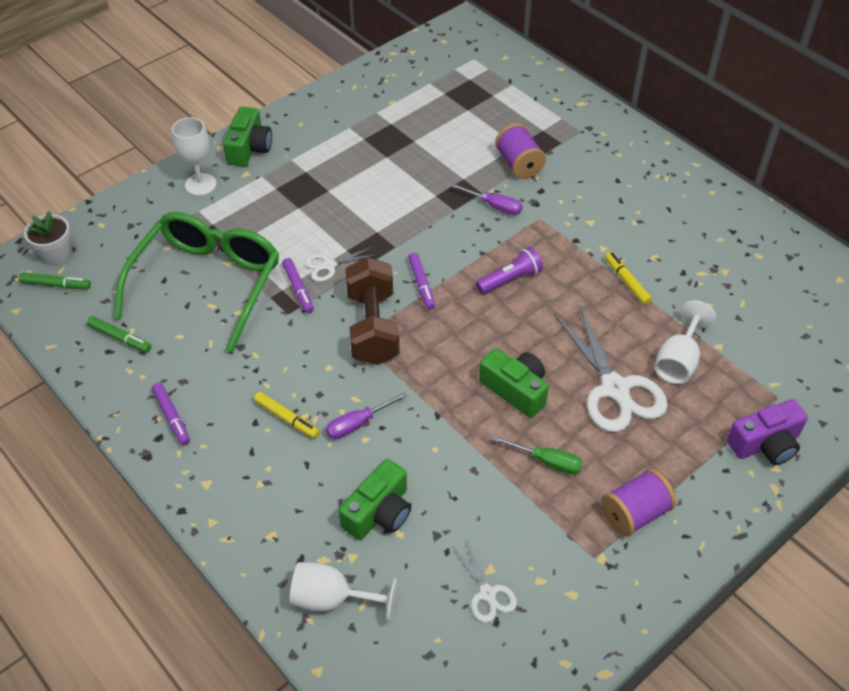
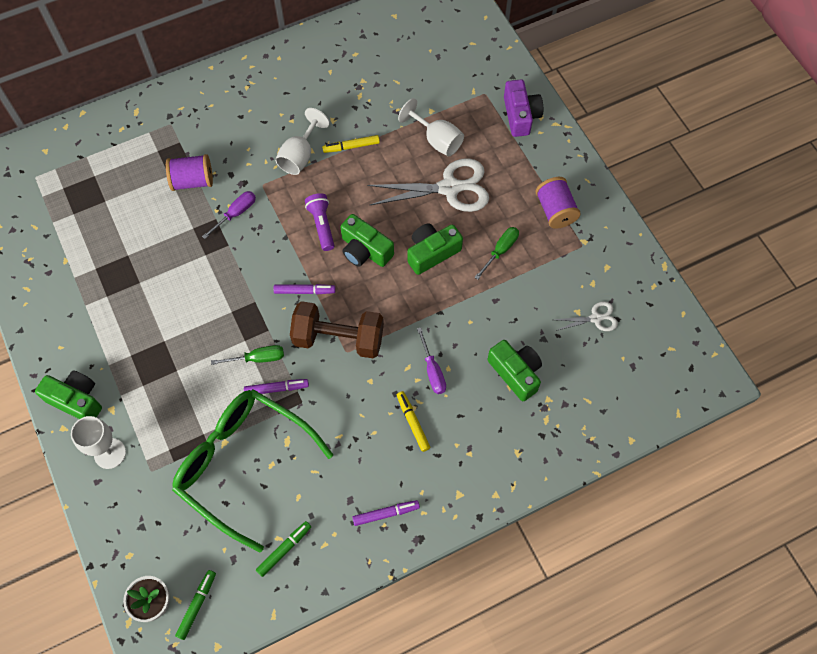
camera: 75 degrees left, 15 degrees up
yellow marker [254,392,320,439] -> yellow marker turned 75 degrees counterclockwise [397,391,430,452]
white goblet [290,562,397,622] -> white goblet moved to [275,108,330,175]
white scissors [305,247,378,282] -> green screwdriver [211,345,284,365]
none -> green camera [340,214,394,267]

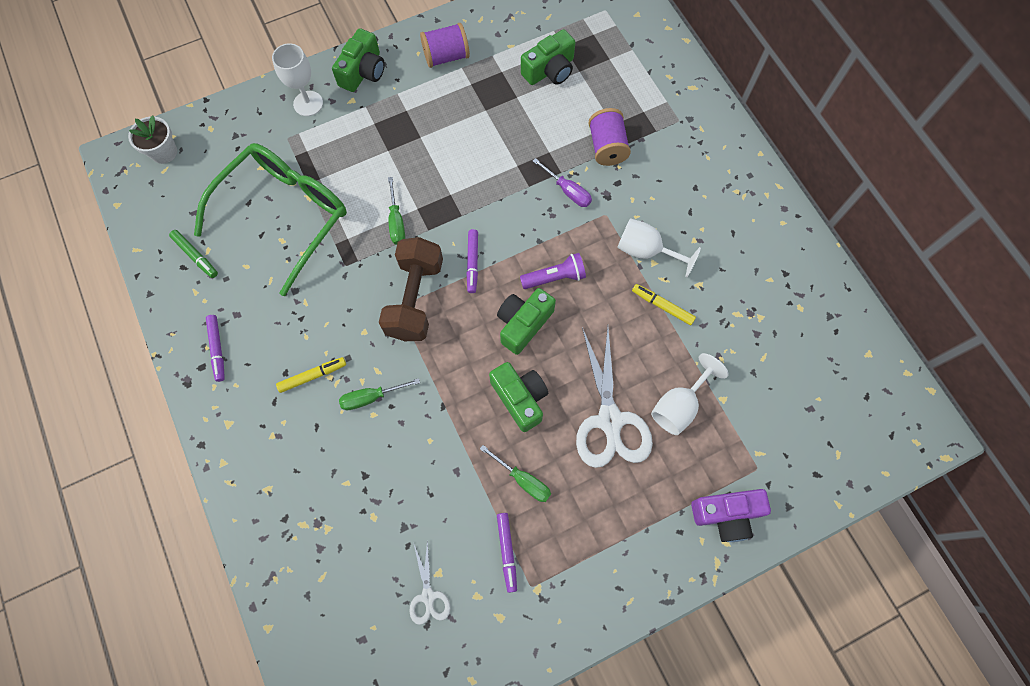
camera: 90 degrees right, 5 degrees up
green marker [175,570,216,640] -> none
purple marker [244,379,309,394] -> purple marker moved to [497,513,517,593]
yellow marker [322,135,380,153] -> yellow marker turned 45 degrees counterclockwise [632,284,696,325]
purple screwdriver [417,328,446,394] -> green screwdriver [339,378,420,410]
green camera [487,340,542,401] -> green camera moved to [521,29,575,85]
purple spool [536,177,581,229] -> purple spool moved to [420,23,470,68]

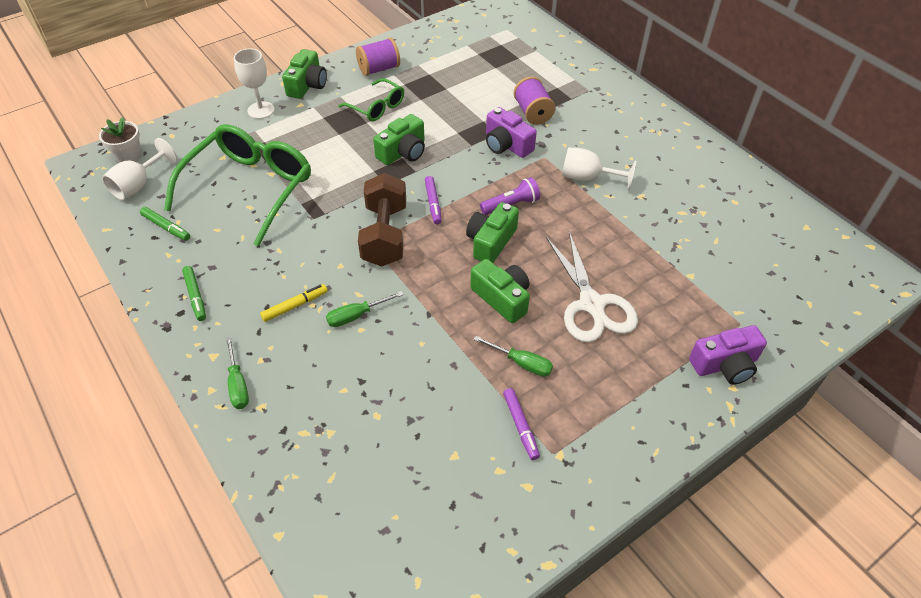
camera: 10 degrees left, 20 degrees down
purple marker [206,315,225,382] -> green marker [182,266,206,321]
green screwdriver [388,177,405,245] -> green screwdriver moved to [226,336,249,409]
white scissors [409,540,451,625] -> none
green camera [521,29,575,85] -> green camera moved to [373,114,425,165]
purple screwdriver [533,158,592,207] -> purple camera [486,107,537,158]
yellow marker [632,284,696,325] -> none
white goblet [651,353,729,435] -> white goblet moved to [102,138,177,200]
none -> green glasses [338,78,404,121]

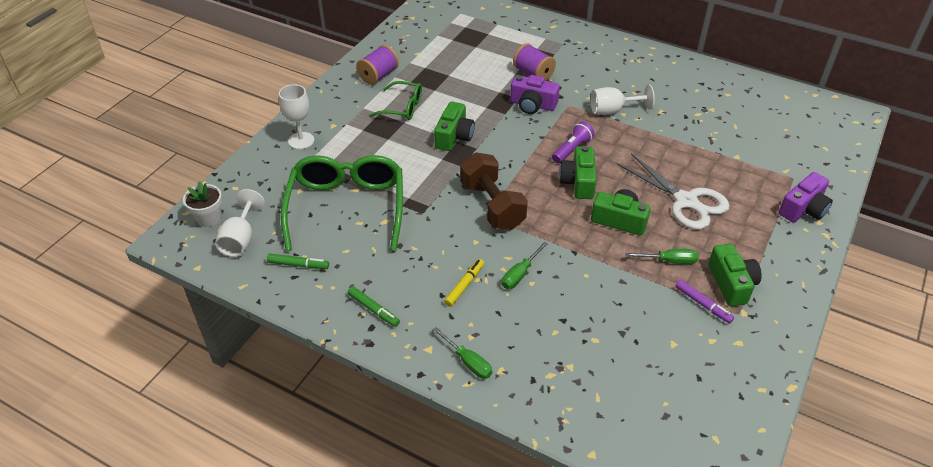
camera: 25 degrees left, 5 degrees down
green camera [282,49,327,99] -> green camera moved to [708,244,762,306]
purple marker [425,176,442,224] -> none

